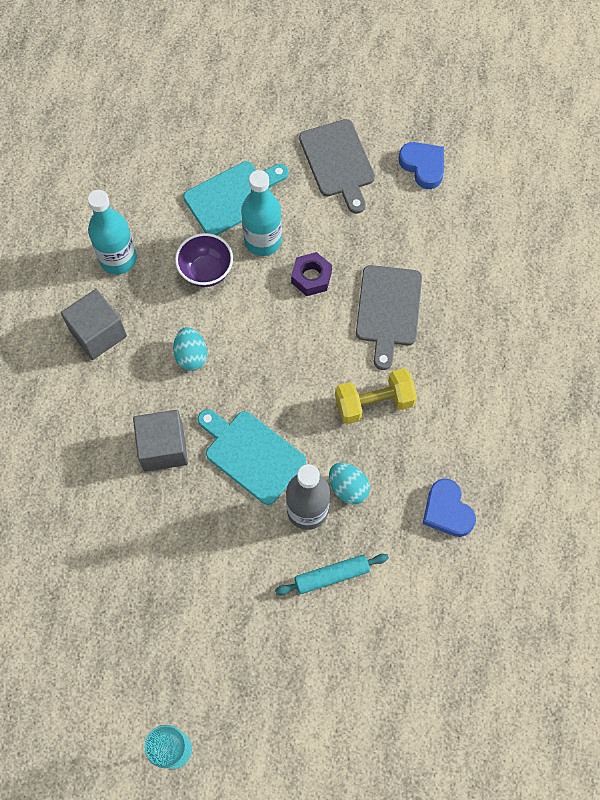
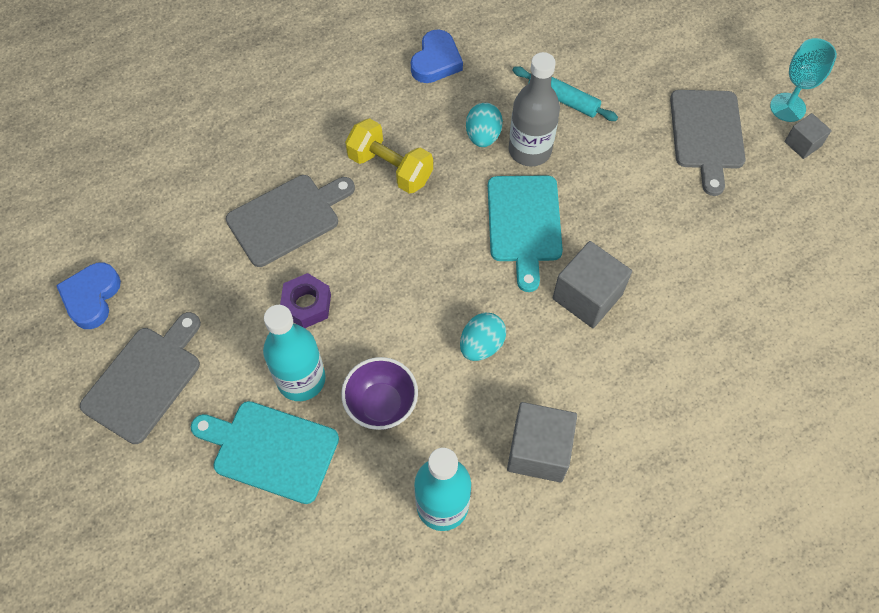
camera: 130 degrees left, 5 degrees down
none -> grey cutting board [670,90,745,196]
none -> grey cube [785,113,832,159]

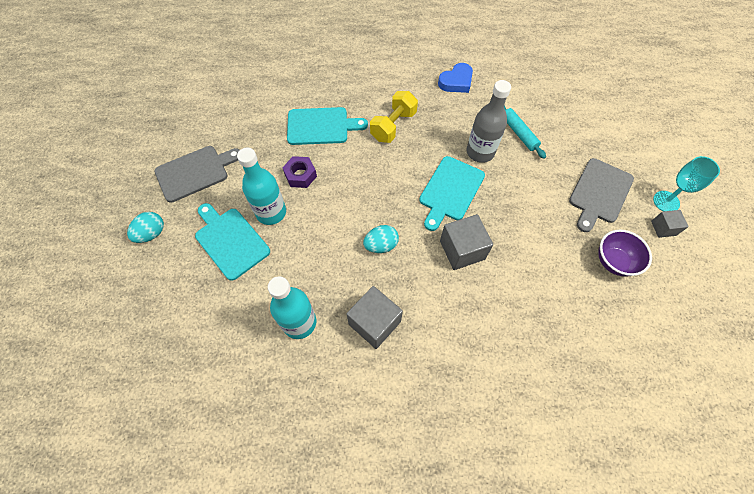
camera: 30 degrees right, 0 degrees up
blue heart [56,263,121,329] -> none
grey cutting board [226,175,355,267] -> turquoise cutting board [287,107,368,145]
purple bowl [341,357,418,430] -> purple bowl moved to [598,229,652,277]
yellow dumbbell [345,118,433,194] -> yellow dumbbell turned 60 degrees clockwise [370,91,418,143]
turquoise egg [466,103,503,147] -> turquoise egg moved to [127,212,164,243]

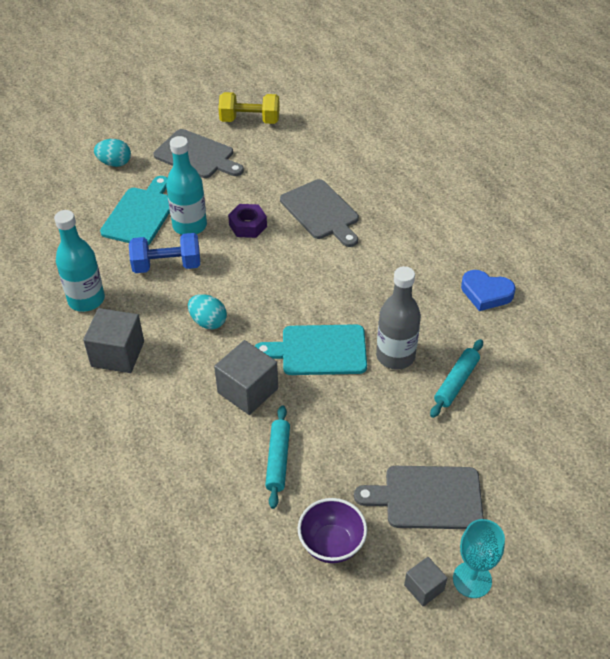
camera: 60 degrees right, 15 degrees down
turquoise cutting board [287,107,368,145] -> grey cutting board [280,179,359,247]
yellow dumbbell [370,91,418,143] -> yellow dumbbell moved to [218,92,280,124]
none -> blue dumbbell [129,233,200,273]
none -> turquoise rolling pin [265,405,290,509]

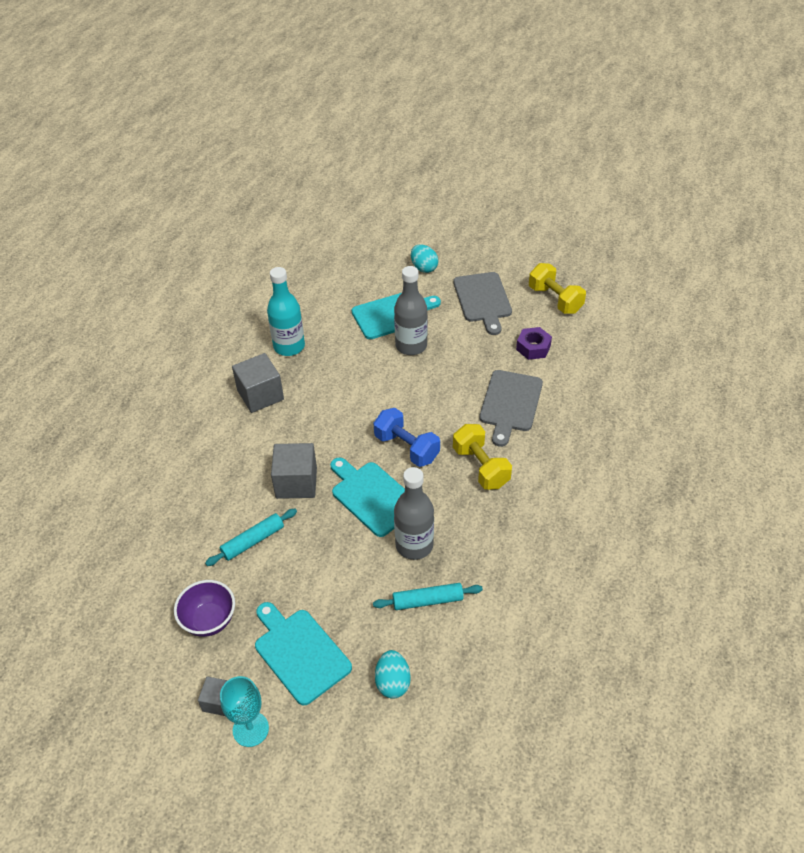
camera: 50 degrees right, 0 degrees up
blue dumbbell [129,233,200,273] -> blue dumbbell moved to [373,408,440,467]
turquoise bottle [166,136,207,235] -> grey bottle [394,266,428,355]
turquoise egg [188,294,227,329] -> turquoise egg moved to [375,650,411,699]
purple nut [228,204,267,238] -> purple nut moved to [516,327,552,360]
grey cutting board [354,466,484,529] -> turquoise cutting board [255,602,352,706]
blue heart [461,270,516,311] -> none
none -> yellow dumbbell [453,424,512,490]

